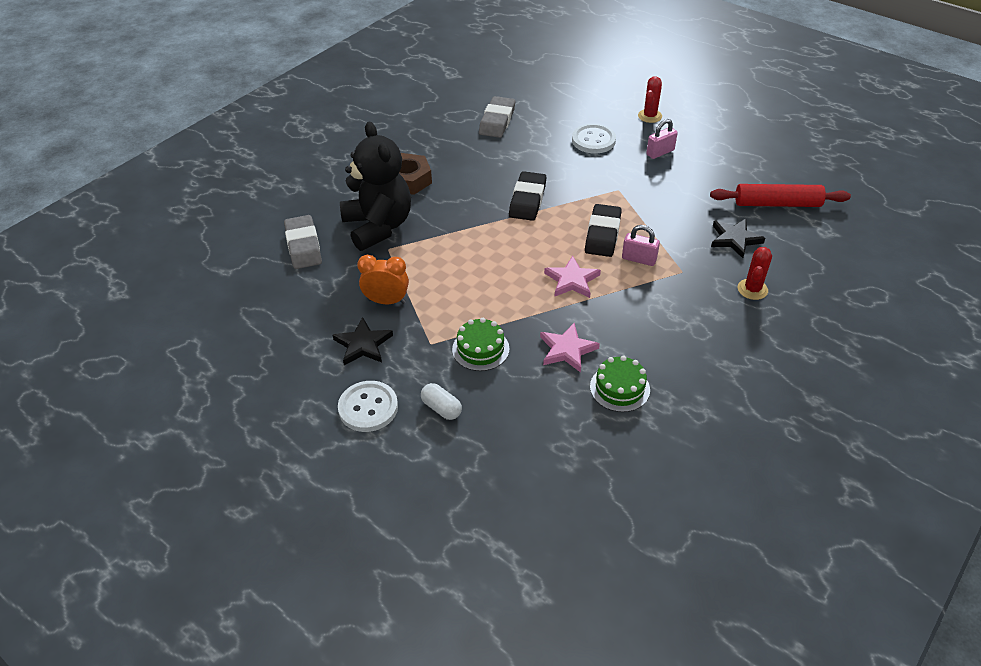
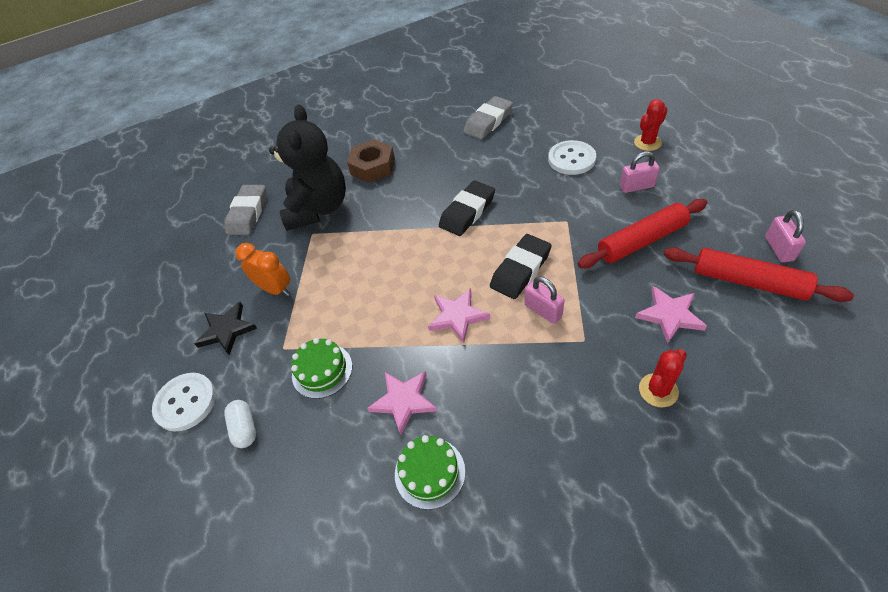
camera: 30 degrees right, 5 degrees up
black star [711,219,765,258] -> pink star [635,286,707,344]
none -> red rolling pin [578,199,707,268]
none -> pink padlock [765,210,806,262]

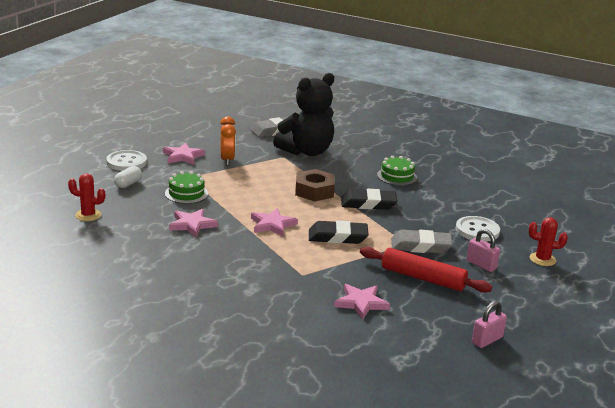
camera: 45 degrees right, 25 degrees down
black star [194,302,257,355] -> pink star [163,142,205,165]
brown nut [347,139,395,183] -> brown nut moved to [295,169,335,202]
green cake [395,435,465,510] -> green cake moved to [377,156,417,186]
grey eraser [463,96,513,140] -> grey eraser moved to [391,229,453,254]
pink padlock [525,276,564,324] -> none
red cactus [639,349,687,407] -> red cactus moved to [68,174,105,221]
red rolling pin [664,247,854,302] -> none

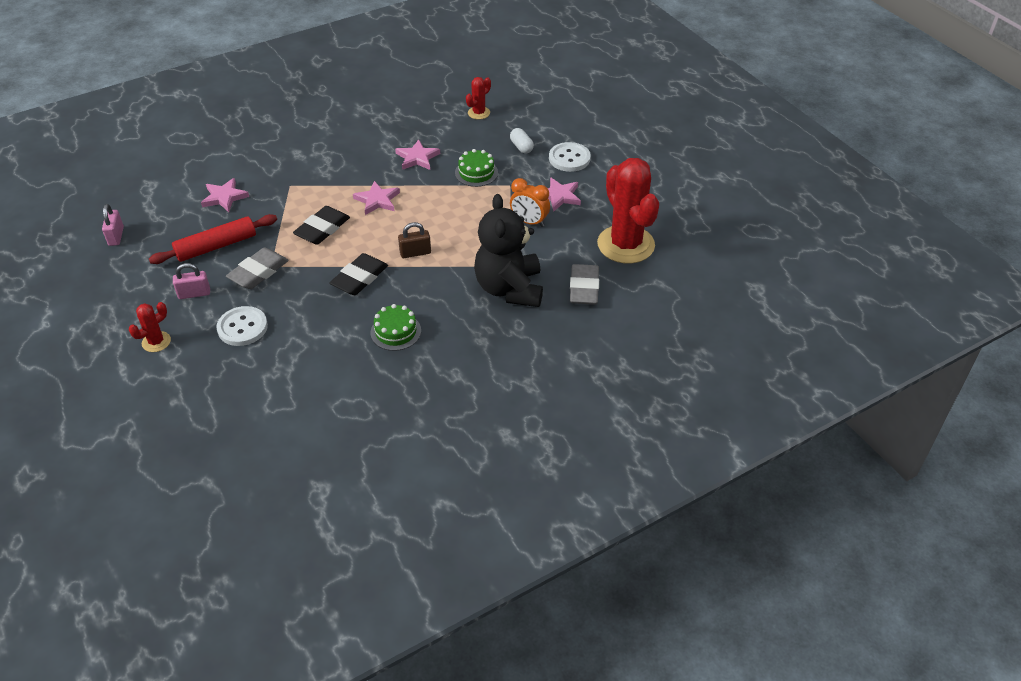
camera: 125 degrees right, 20 degrees up
brown nut [295,169,335,202] -> brown padlock [398,222,431,258]
none -> red cactus [597,158,659,264]

